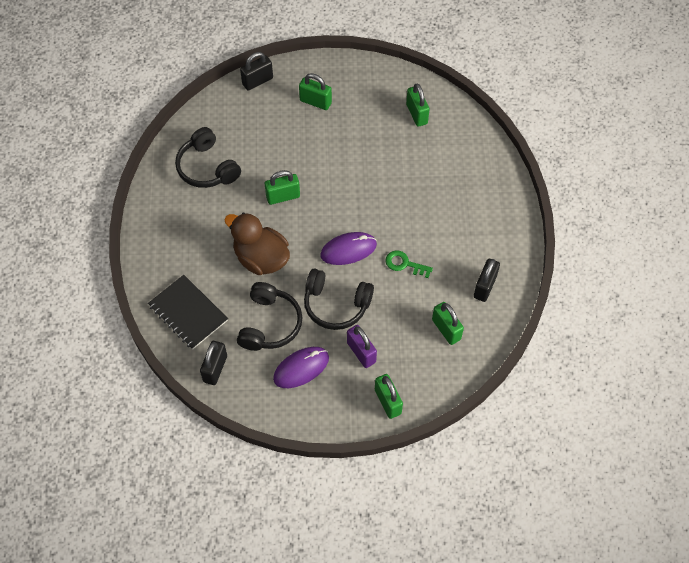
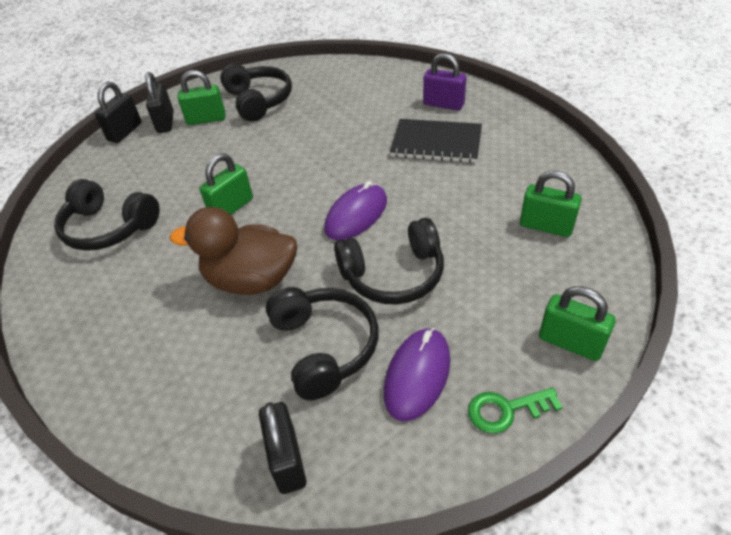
camera: 30 degrees left, 15 degrees down
black notebook [148,275,228,349] -> black notebook moved to [390,119,482,163]
purple padlock [347,325,377,368] -> purple padlock moved to [423,53,466,110]
green key [386,250,433,278] -> green key moved to [468,387,563,433]
green padlock [406,83,430,127] -> none
black padlock [474,259,500,302] -> black padlock moved to [145,72,173,133]
none -> black headphones [220,64,292,122]

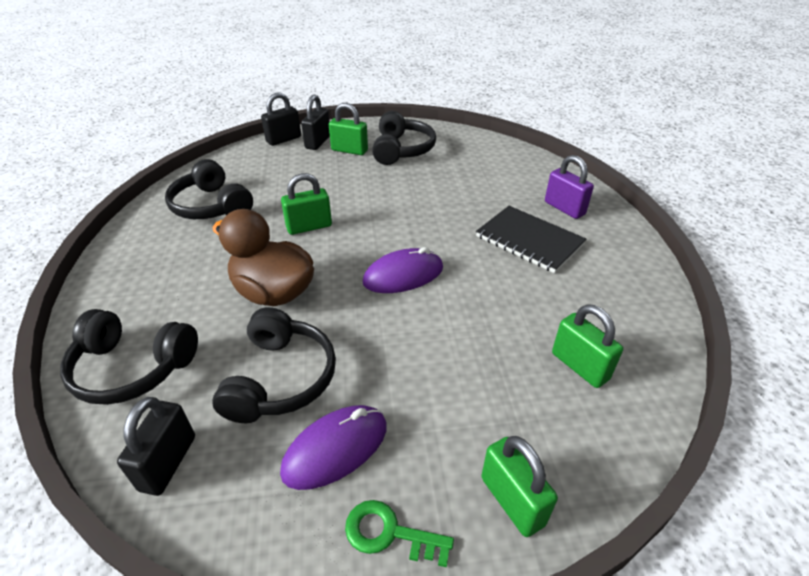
camera: 25 degrees right, 5 degrees down
black headphones [334,218,444,305] -> black headphones moved to [60,309,198,405]

